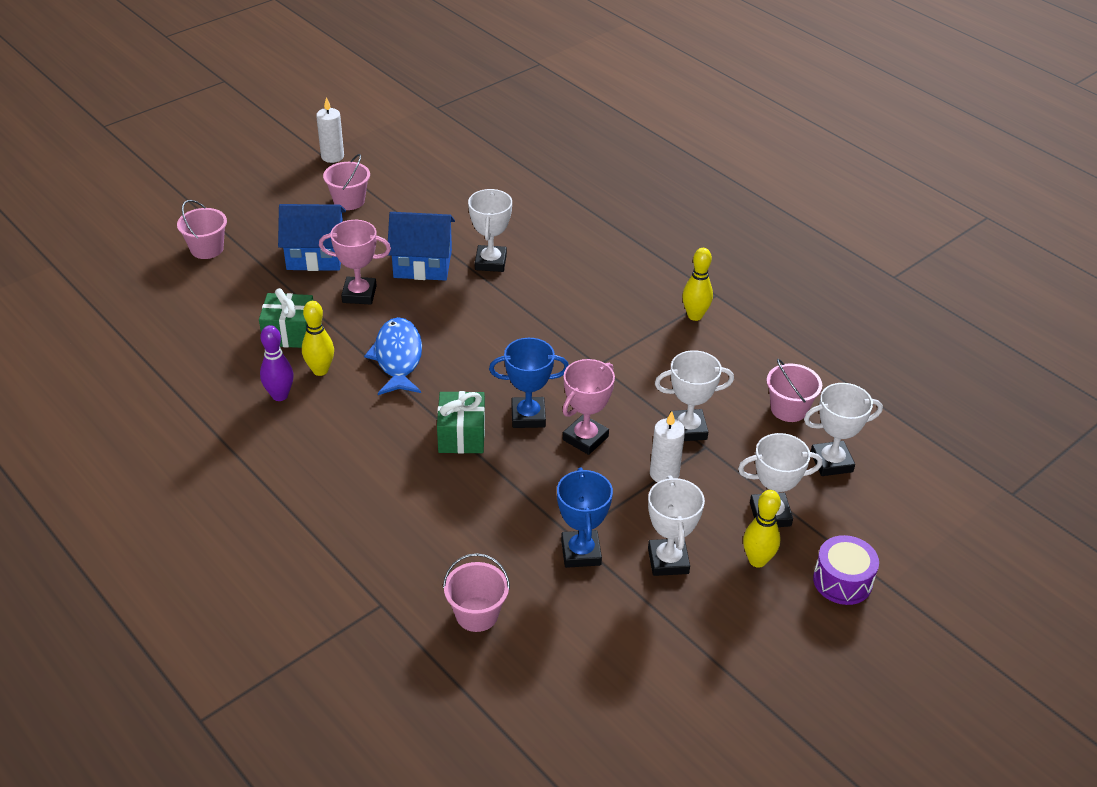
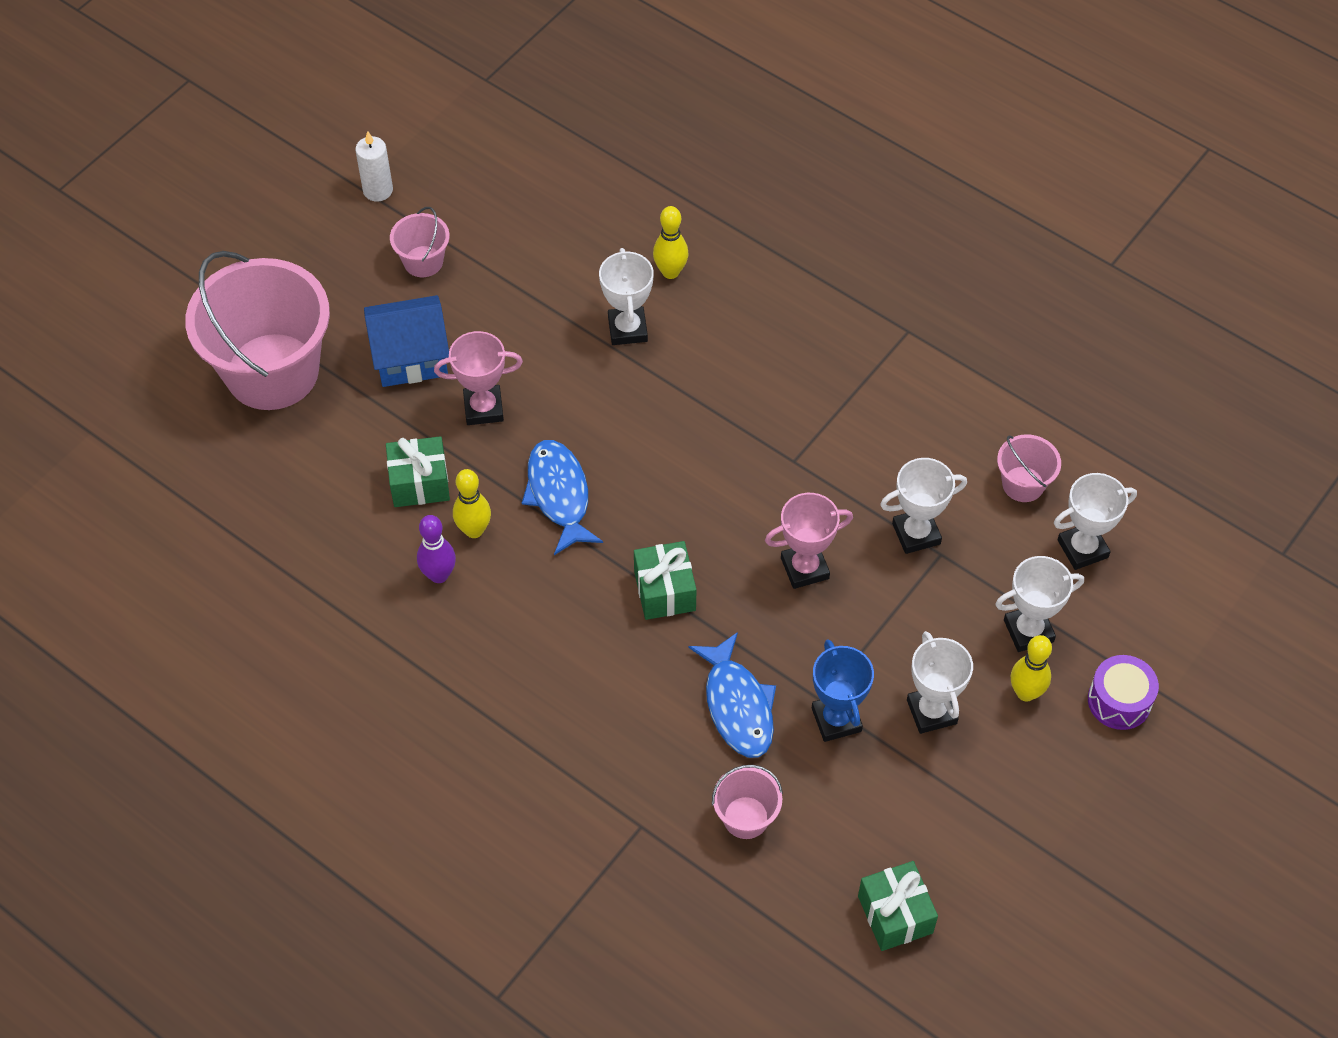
camera: 10 degrees left, 15 degrees up
pink bucket [177,200,227,259] -> pink bucket [185,251,330,410], size x2.28
blue house [388,212,455,281] -> none
blue trophy [489,338,569,428] -> none
pink trophy [562,359,615,455] -> pink trophy turned 45 degrees clockwise [765,493,853,589]
white candle [650,411,685,483] -> none
yellow bowling pin [682,248,713,321] -> yellow bowling pin moved to [653,206,689,279]
none -> blue fish [688,632,776,758]
none -> green gift [858,861,938,951]

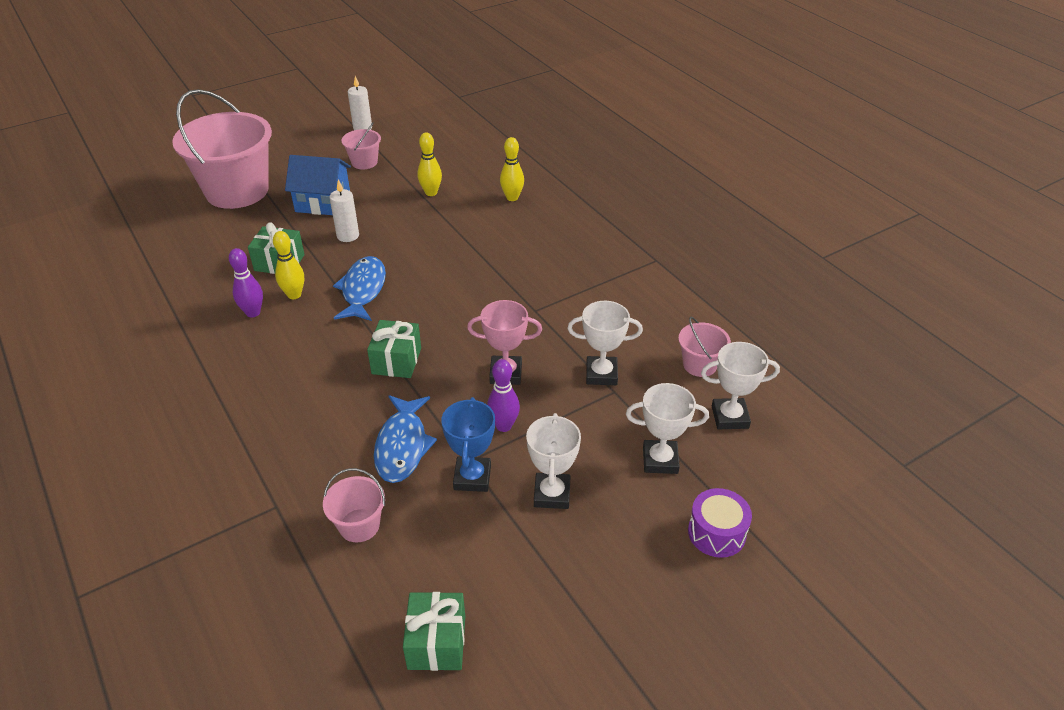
camera: 20 degrees right, 15 degrees down
pink trophy [434,331,523,425] -> white candle [329,180,359,242]
white trophy [599,248,654,345] -> none
yellow bowling pin [1011,635,1052,702] -> yellow bowling pin moved to [418,132,442,196]
none -> purple bowling pin [487,359,520,432]

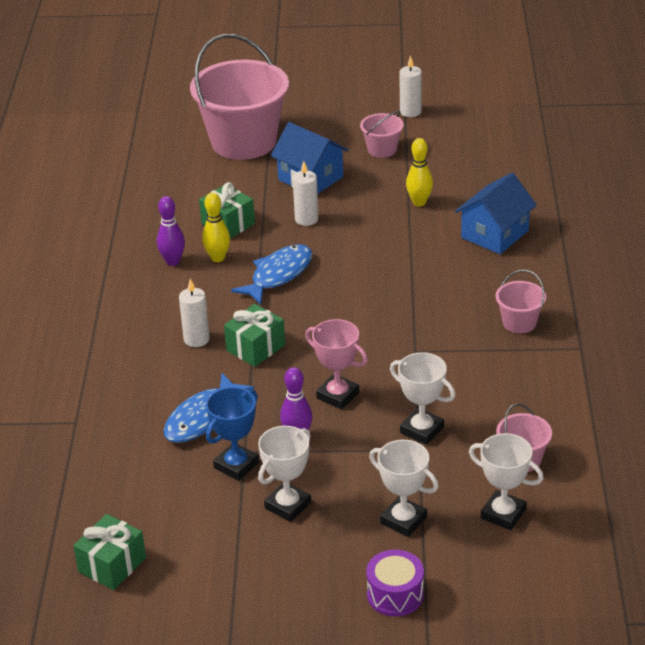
camera: 35 degrees right, 5 degrees down
pink bucket [323,468,385,542] -> pink bucket moved to [496,270,546,333]
yellow bowling pin [500,137,524,201] -> blue house [455,173,537,254]
none -> white candle [179,279,210,347]

